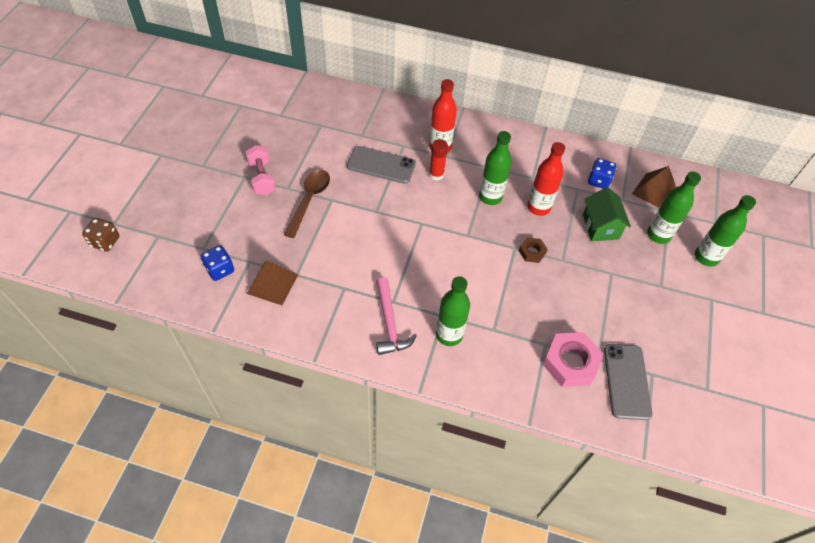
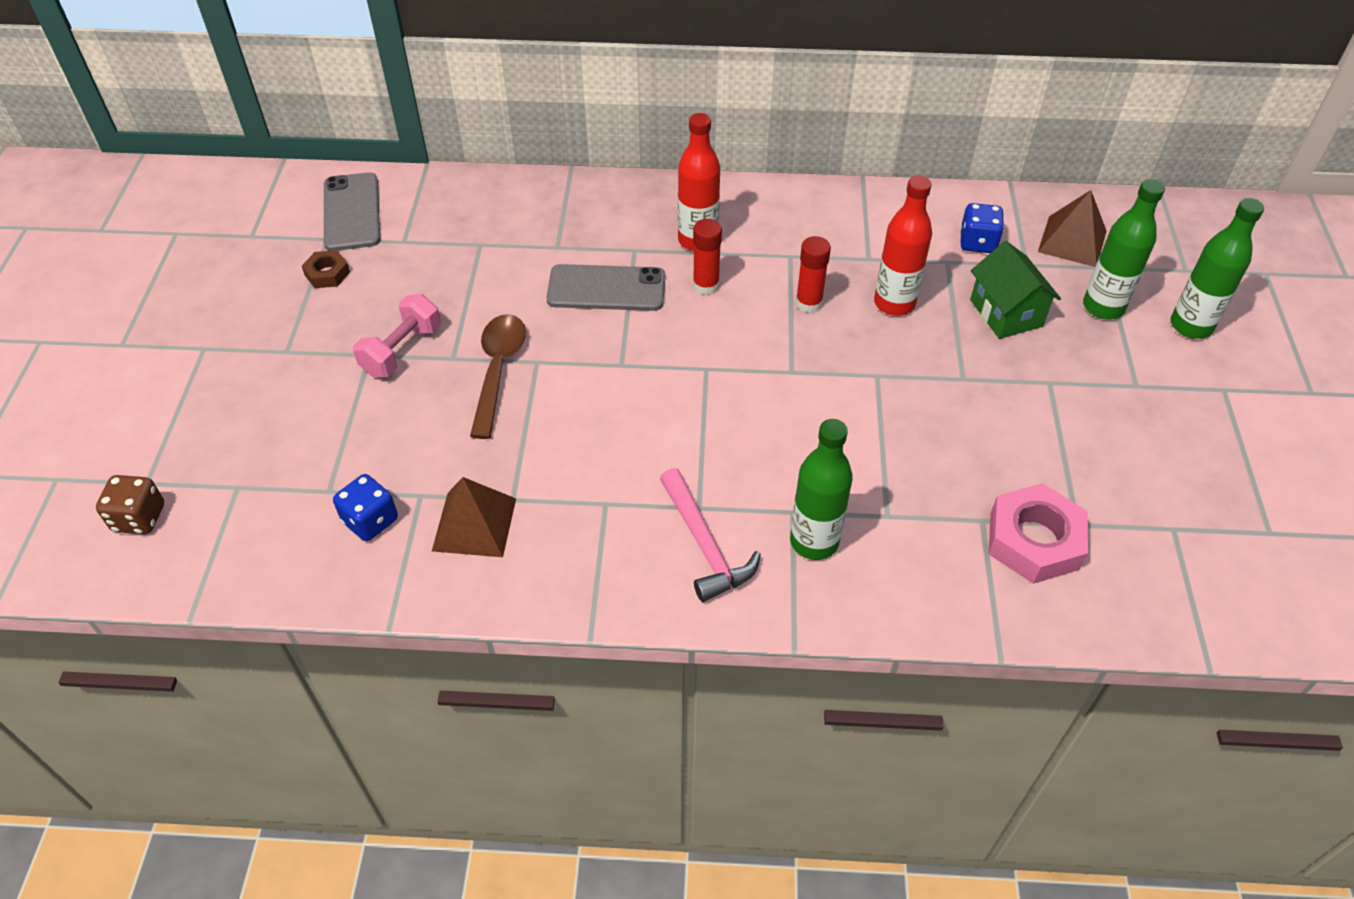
camera: 10 degrees left, 5 degrees down
pink dumbbell [246,145,276,195] -> pink dumbbell turned 60 degrees clockwise [353,294,441,377]
green bottle [479,131,512,205] -> red glue stick [796,236,831,313]
brown nut [519,237,548,263] -> brown nut moved to [302,250,350,288]
grey phone [604,344,653,420] -> grey phone moved to [324,172,380,251]

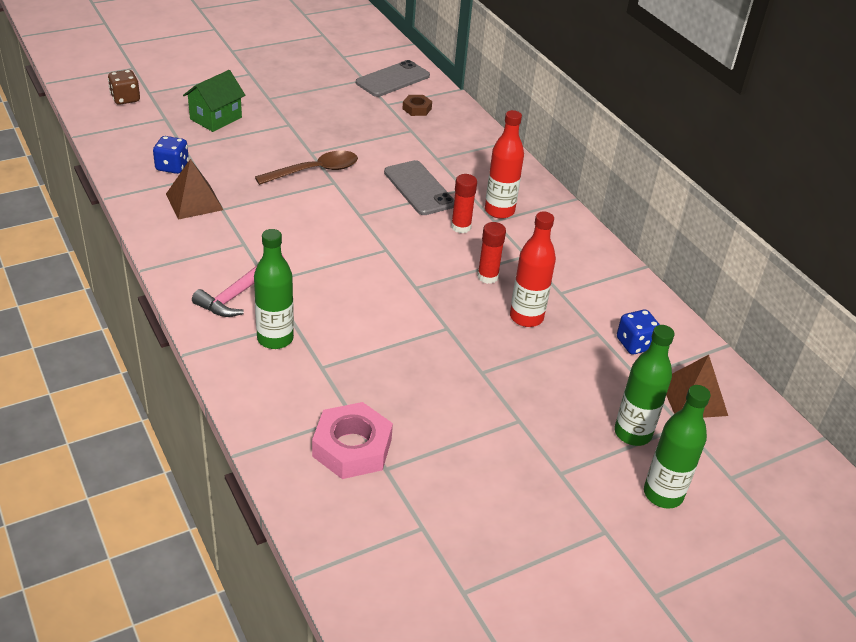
camera: 55 degrees right, 10 degrees down
brown nut [302,250,350,288] -> brown nut moved to [402,95,432,116]
pink dumbbell [353,294,441,377] -> none
green house [970,241,1061,339] -> green house moved to [183,70,245,132]

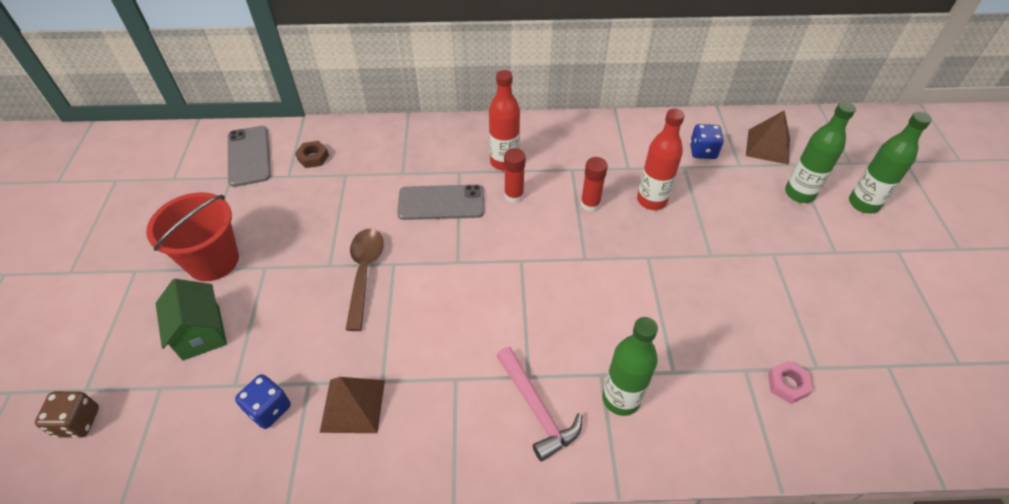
camera: 60 degrees left, 10 degrees up
pink nut [312,402,393,479] -> pink nut [768,361,813,404], size x0.53
none -> red bucket [146,192,239,281]

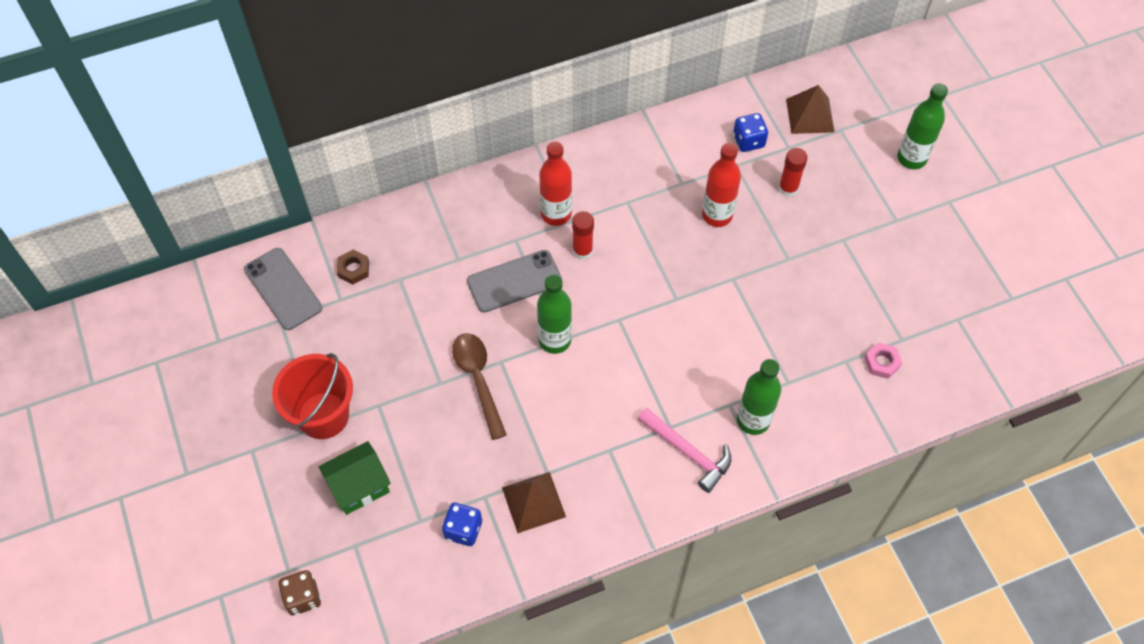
camera: 20 degrees left, 10 degrees up
green house [156,279,227,361] -> green house turned 75 degrees counterclockwise [318,441,391,515]
red glue stick [581,157,608,212] -> red glue stick moved to [779,148,808,197]
green bottle [785,102,856,203] -> green bottle moved to [537,274,572,354]

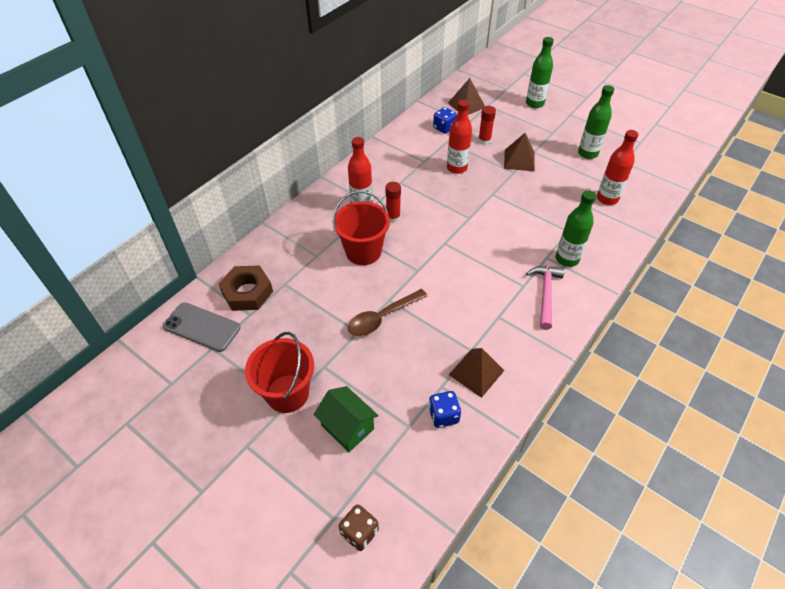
camera: 30 degrees left, 10 degrees down
green house [318,441,391,515] -> green house turned 75 degrees counterclockwise [314,386,379,452]
brown nut [337,250,369,284] -> brown nut [219,265,273,311], size x1.89
brown spoon [452,333,507,440] -> brown spoon turned 75 degrees counterclockwise [348,289,427,336]
grey phone [467,250,562,313] -> red bucket [333,190,390,265]
green bottle [537,274,572,354] -> green bottle moved to [578,85,614,159]
pink hammer [637,407,731,493] -> pink hammer turned 90 degrees counterclockwise [526,266,565,330]
pink nut [864,343,902,379] -> red bottle [597,130,638,205]
none -> brown pyramid [504,133,535,171]

